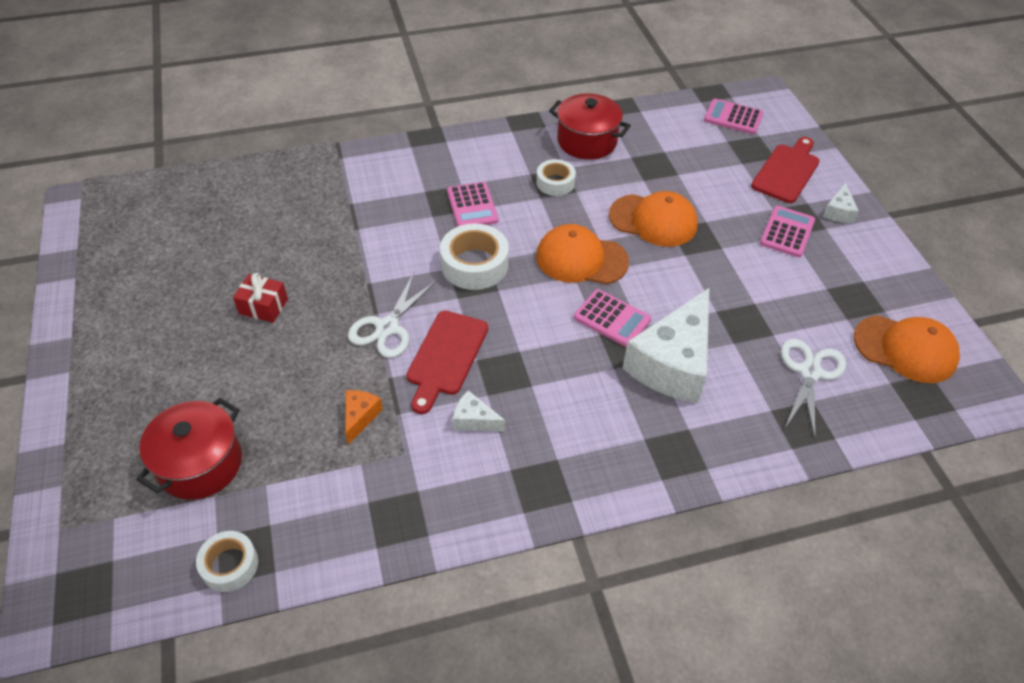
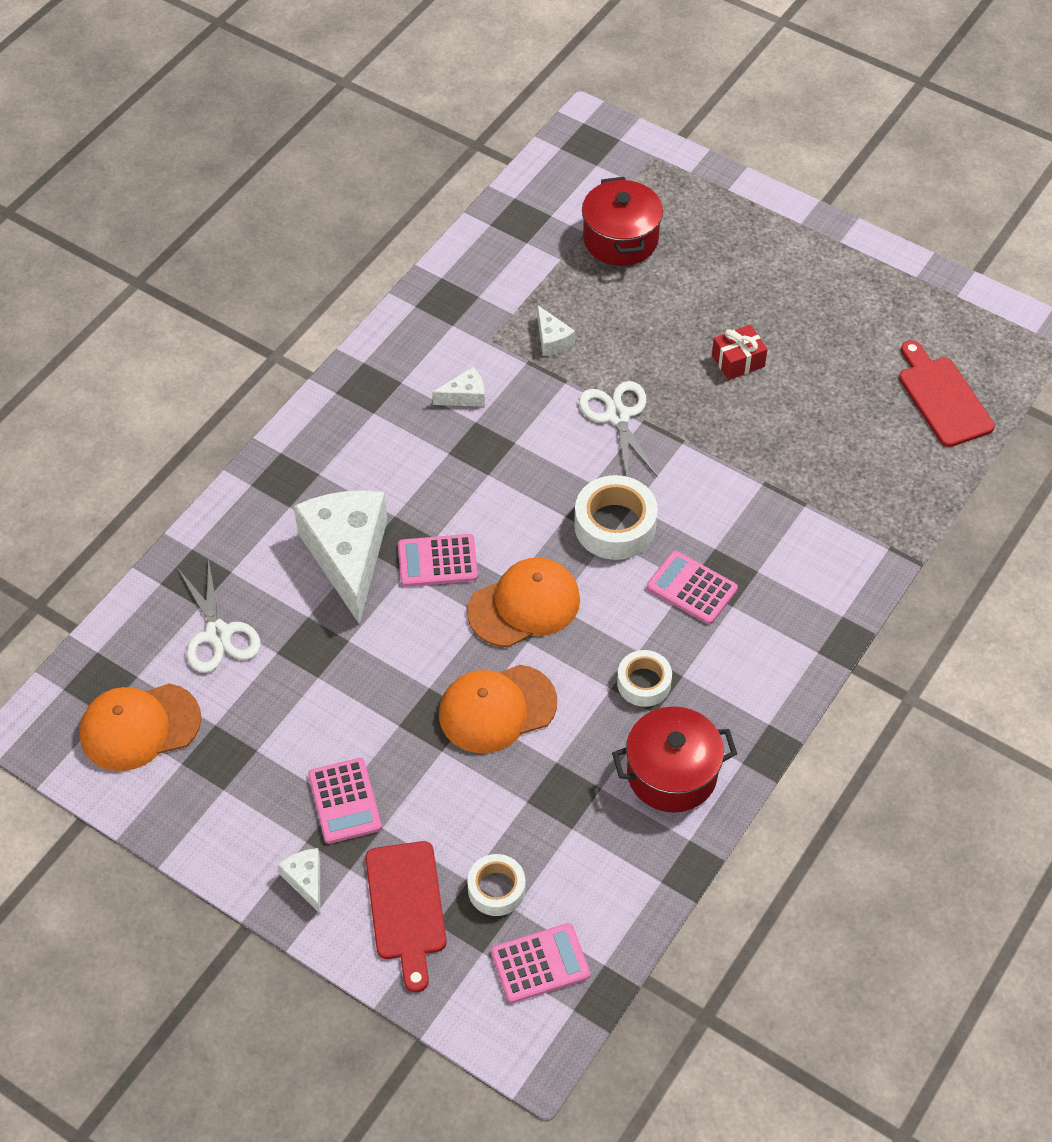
camera: 140 degrees right, 5 degrees up
white tape [196,531,258,592] -> white tape moved to [467,854,525,916]
orange cheese [345,390,383,445] -> white cheese [537,305,575,356]
red cutting board [406,311,488,414] -> red cutting board moved to [899,340,995,447]

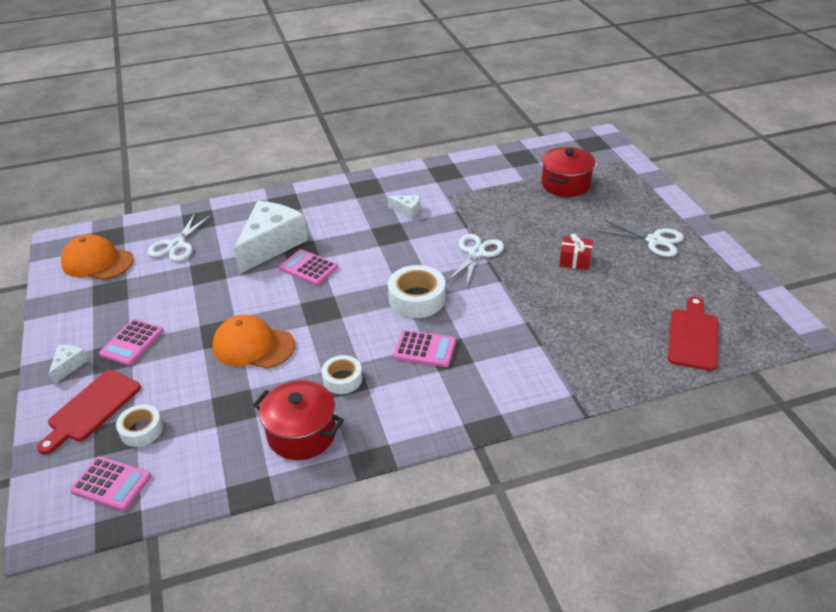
camera: 40 degrees right, 15 degrees down
orange cap [467,558,580,647] -> none
white cheese [537,305,575,356] -> none
pink calculator [647,551,738,625] -> pink calculator turned 120 degrees clockwise [393,330,456,367]
none -> white scissors [597,219,684,257]

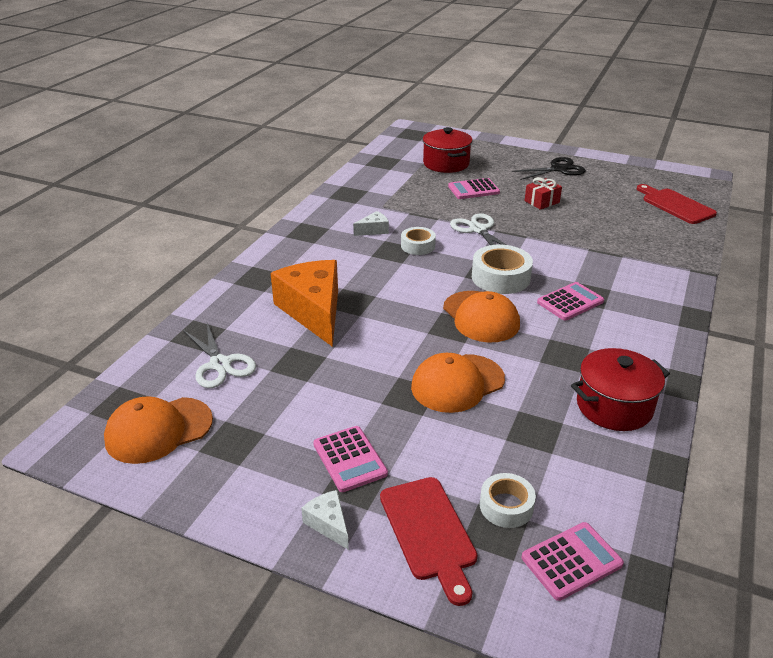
camera: 50 degrees left, 5 degrees down
white cheese [234,201,308,274] -> orange cheese [271,260,338,347]
pink calculator [279,249,338,285] -> pink calculator moved to [448,178,500,199]
white tape [321,355,363,394] -> white tape moved to [401,227,436,255]
white scissors [597,219,684,257] -> black scissors [512,157,586,180]
none -> orange cap [443,291,520,343]

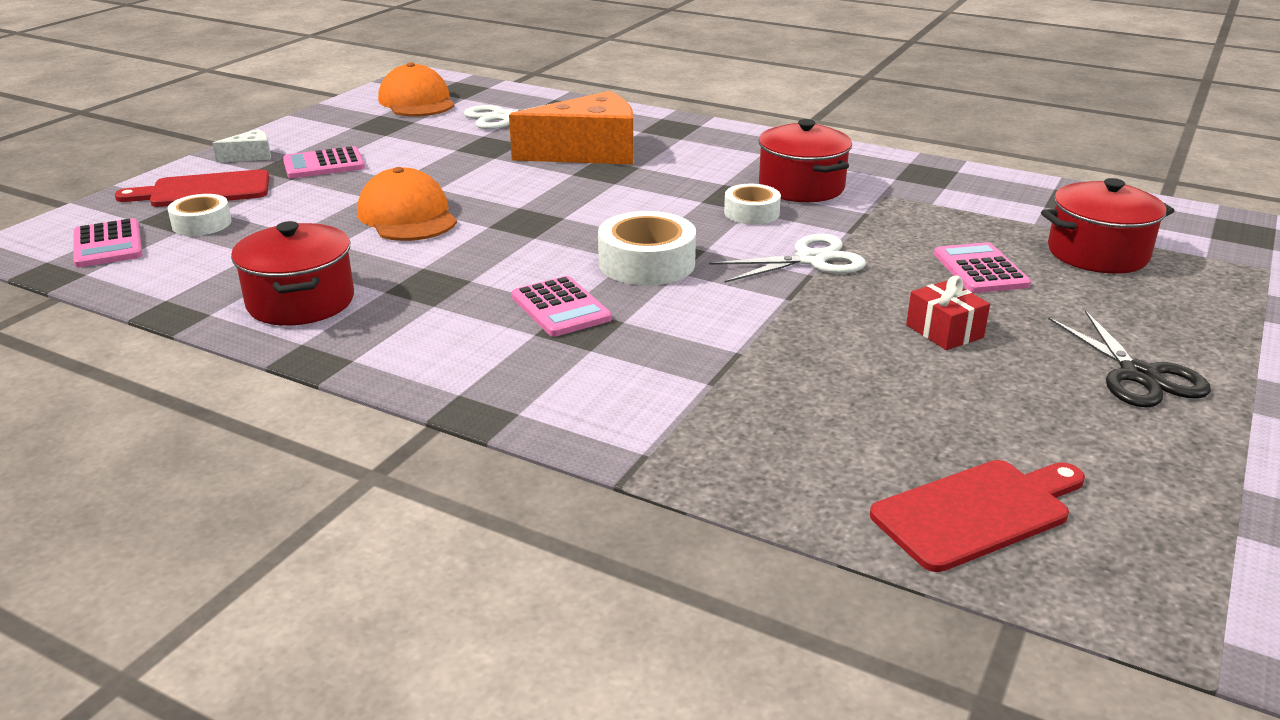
camera: 95 degrees right, 5 degrees down
white cheese [353,211,389,236] -> red pot [759,119,852,202]
orange cap [443,291,520,343] -> none

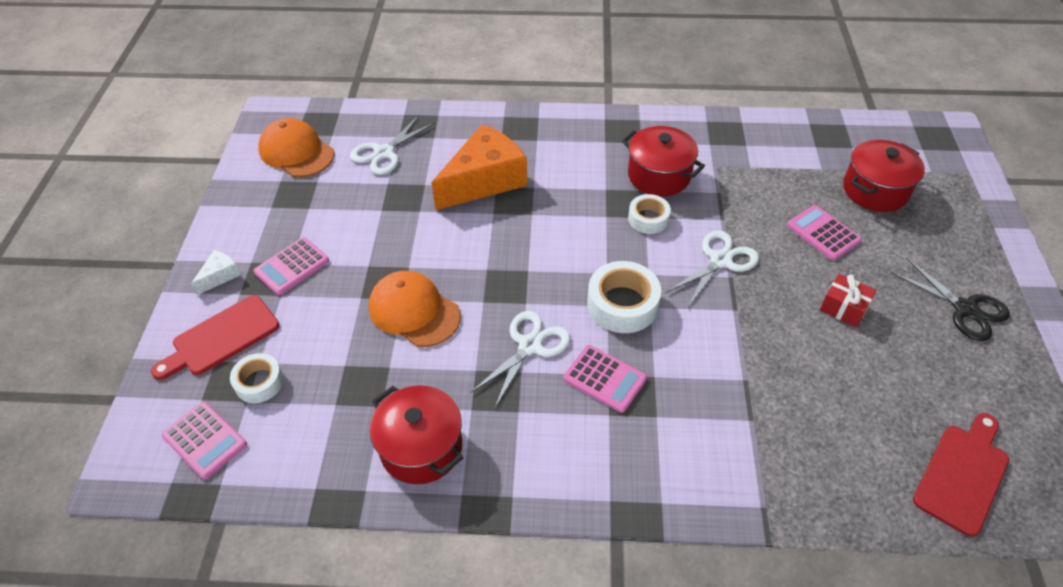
camera: 25 degrees left, 20 degrees up
none -> white scissors [470,311,571,408]

